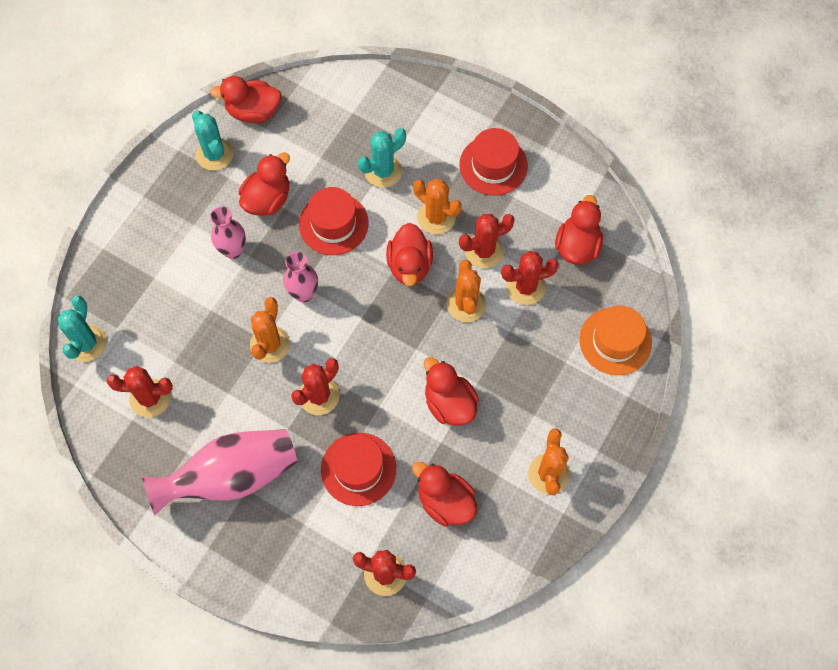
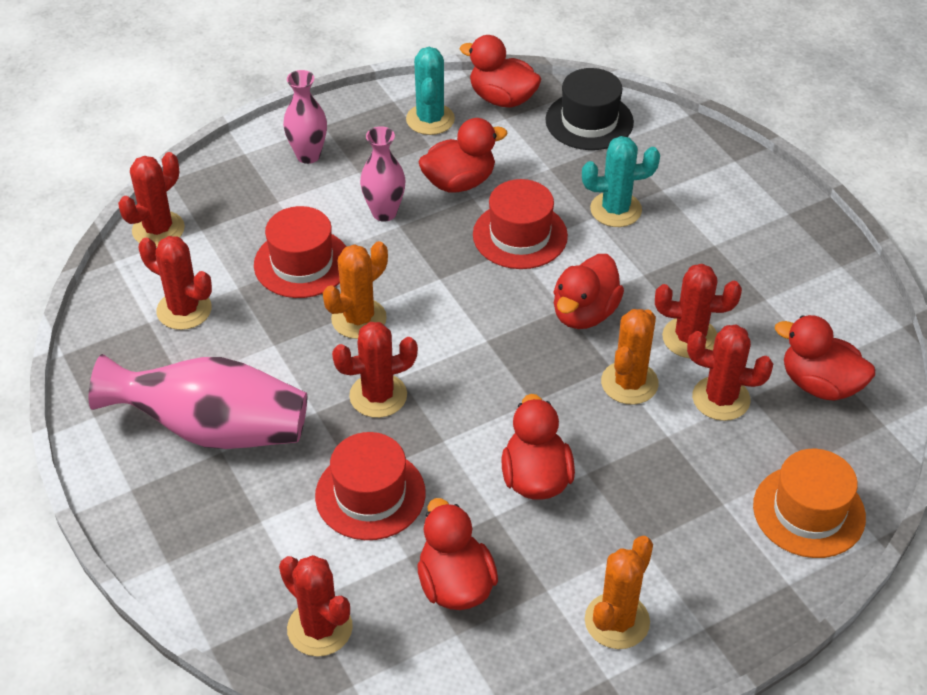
camera: 30 degrees right, 20 degrees down
turquoise cactus [58,295,107,362] -> red cactus [118,152,185,247]
pink vase [283,252,318,303] -> pink vase moved to [283,70,327,164]
orange cactus [413,179,462,234] -> none
red hat [459,128,528,196] -> red hat moved to [254,206,346,298]
red duck [555,195,603,265] -> red duck turned 105 degrees counterclockwise [775,315,875,400]
none -> black hat [545,68,634,150]

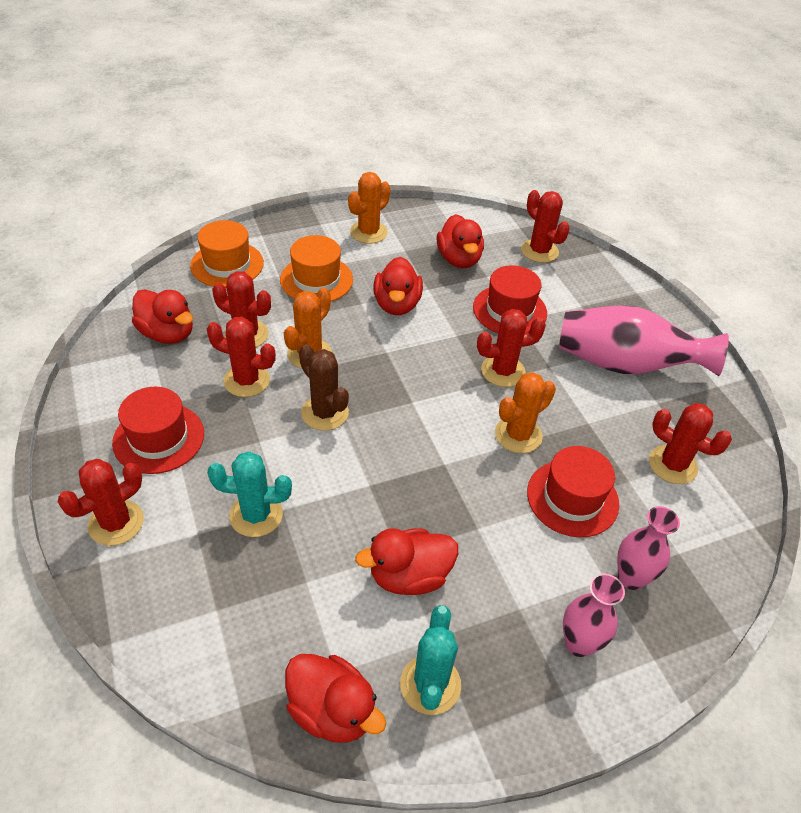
camera: 175 degrees left, 0 degrees up
red cactus [118,152,185,247] -> red cactus moved to [58,459,144,546]
pink vase [360,126,405,222] -> pink vase moved to [617,506,680,590]
red hat [473,179,568,269] -> red hat moved to [112,387,204,474]
black hat [545,68,634,150] -> none
red duck [553,254,624,329] -> brown cactus [299,345,349,431]
none -> orange hat [280,235,353,301]

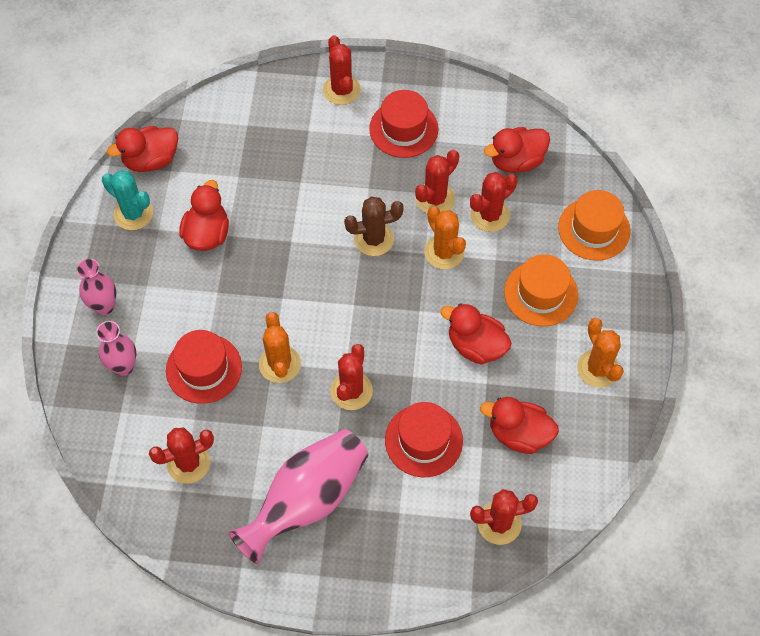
camera: 120 degrees right, 15 degrees up
turquoise cactus [207,451,292,537] -> none

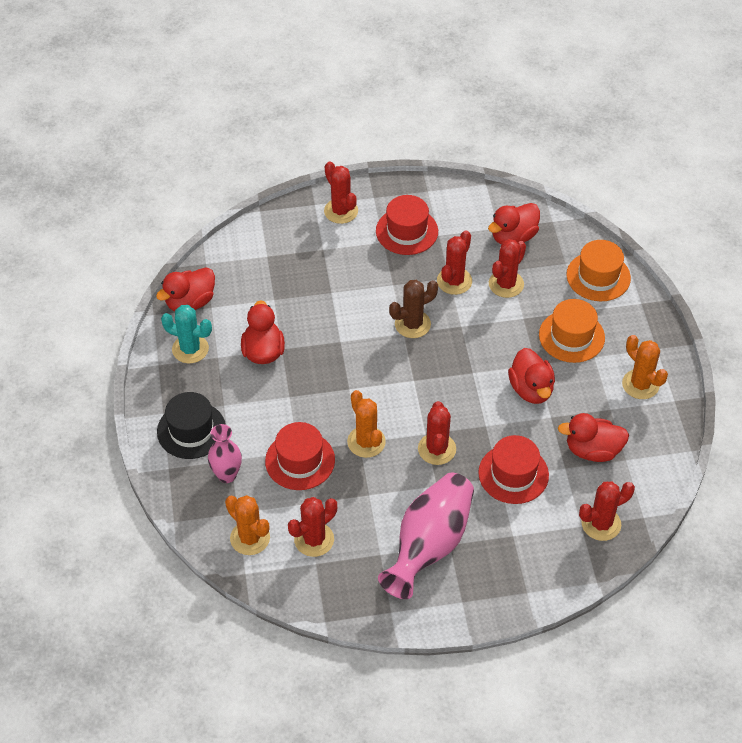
camera: 15 degrees left, 10 degrees down
pink vase [76,258,116,315] -> black hat [157,392,226,459]
orange cactus [424,207,466,269] -> orange cactus moved to [225,495,270,555]
red duck [440,303,511,364] -> red duck turned 120 degrees counterclockwise [508,348,555,404]

